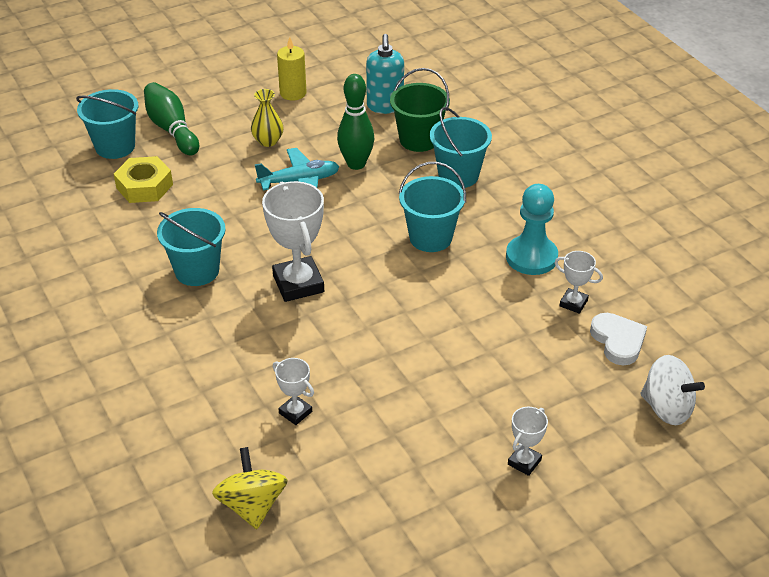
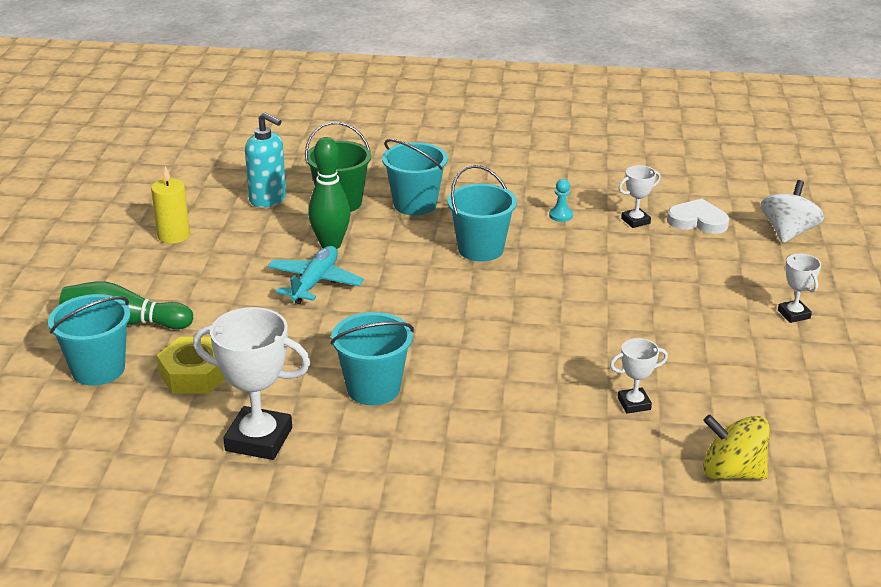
camera: 55 degrees left, 10 degrees down
yellow vase [251,89,284,147] -> none
white trophy [262,181,324,302] -> white trophy moved to [193,307,310,460]
turquoise pawn [506,184,558,275] -> turquoise pawn [549,179,573,222], size x0.46
white spinning top [640,355,705,425] -> white spinning top turned 45 degrees counterclockwise [761,180,824,243]

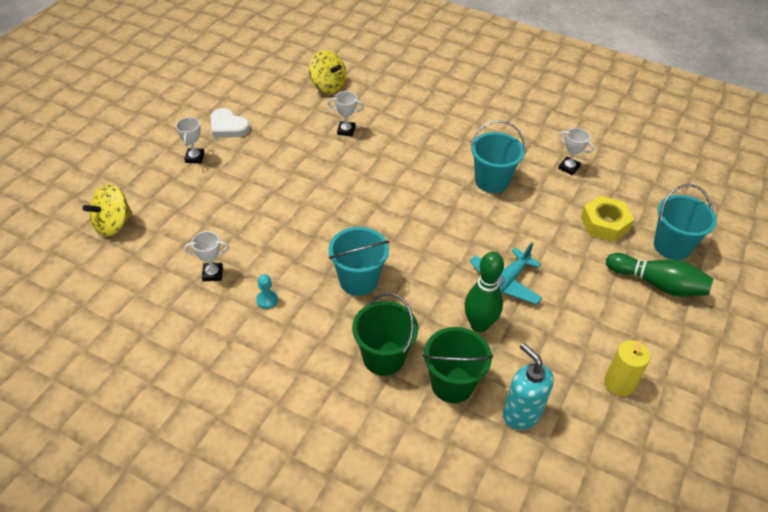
camera: 160 degrees left, 15 degrees up
white trophy [193,307,310,460] -> white trophy [558,128,594,175], size x0.52
turquoise bucket [382,139,448,216] -> green bucket [352,293,418,376]
white heart [667,199,729,234] -> white heart moved to [210,108,250,138]
white spinning top [761,180,824,243] -> yellow spinning top [82,184,132,237]

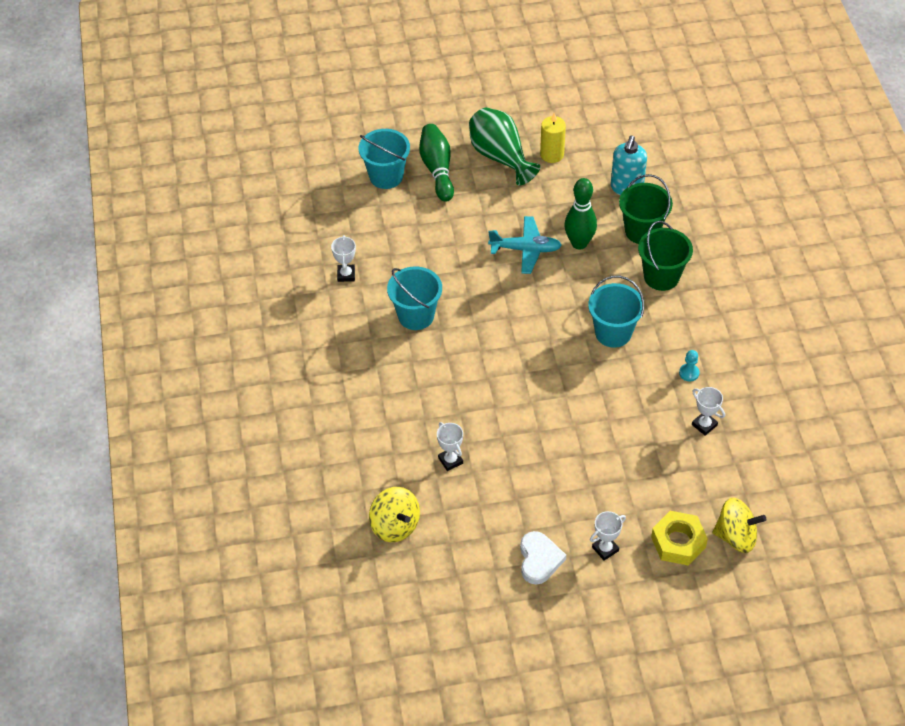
camera: 125 degrees left, 5 degrees up
yellow spinning top [309,50,347,94] -> yellow spinning top turned 135 degrees clockwise [369,487,420,542]
yellow nut [581,196,634,242] -> yellow nut moved to [651,511,708,566]
none -> green vase [469,107,540,186]

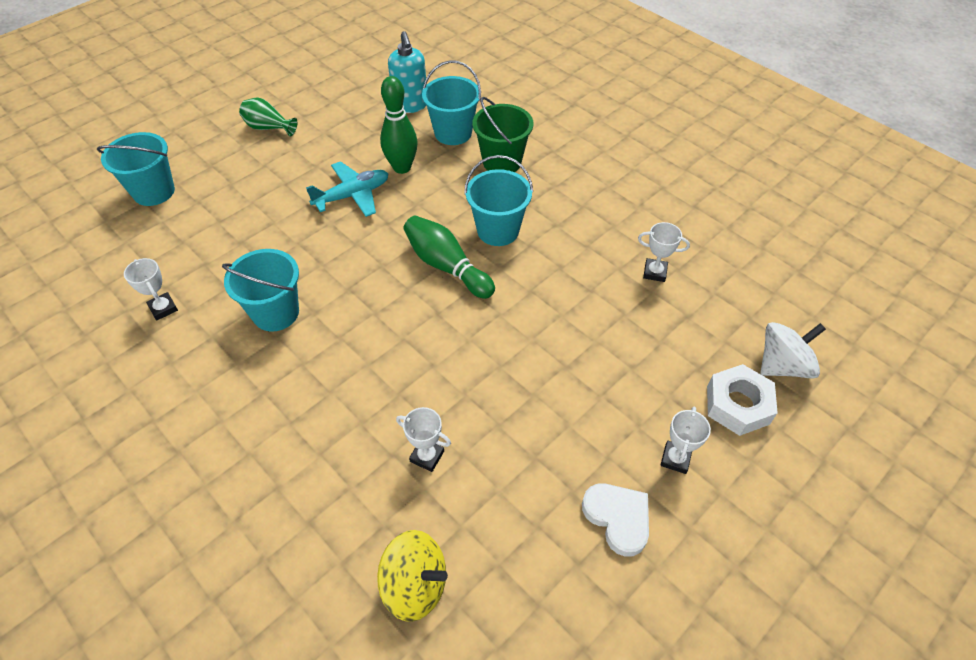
camera: 35 degrees left, 0 degrees up
green bowling pin [419,124,454,202] -> green bowling pin moved to [403,215,495,299]
green vase [469,107,540,186] -> green vase [239,98,297,137], size x0.58
yellow candle [540,113,566,163] -> none
green bucket [619,174,673,244] -> turquoise bucket [422,60,481,145]
yellow nut [651,511,708,566] -> white nut [707,364,778,436]
turquoise pawn [679,350,700,381] -> none
yellow spinning top [713,498,766,553] -> white spinning top [760,322,826,379]

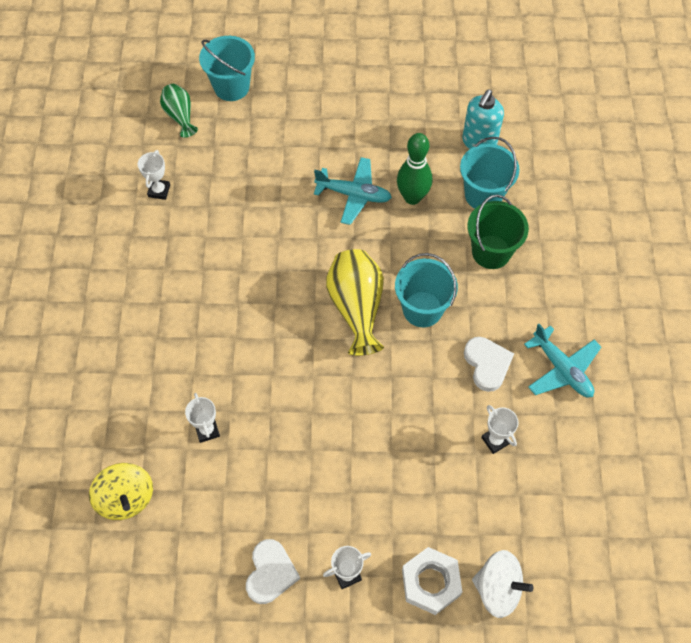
camera: 45 degrees right, 10 degrees up
turquoise bucket [222,249,299,331] -> none
green vase [239,98,297,137] -> green vase moved to [160,84,198,138]
green bowling pin [403,215,495,299] -> yellow vase [326,249,384,356]
none -> white heart [464,337,514,392]
none -> turquoise plane [524,324,601,397]

